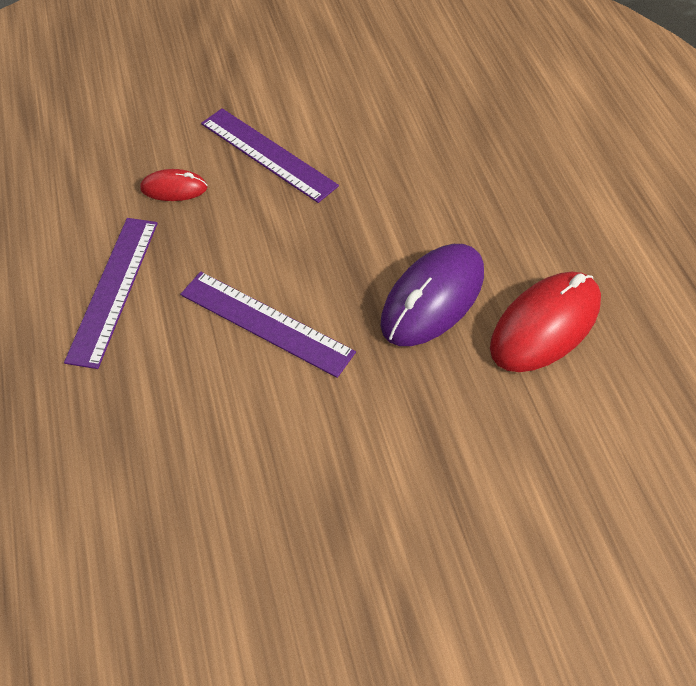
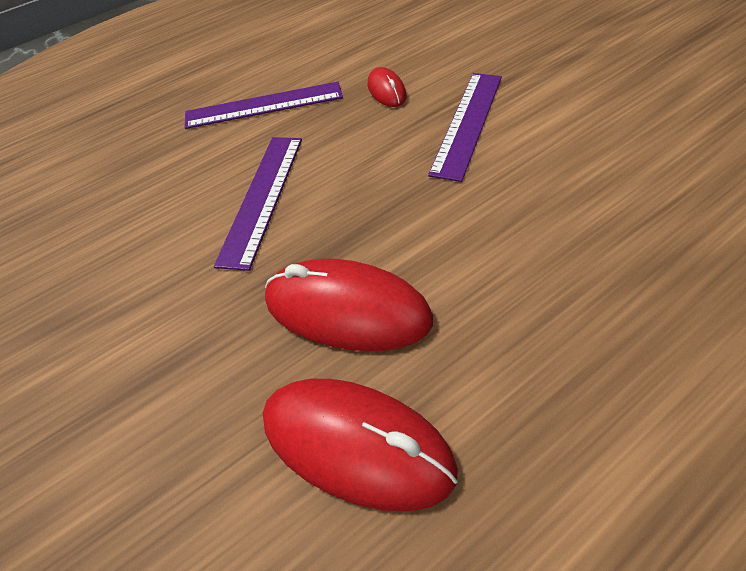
camera: 75 degrees right, 5 degrees down
purple mouse [380,244,484,346] -> red mouse [265,259,433,351]

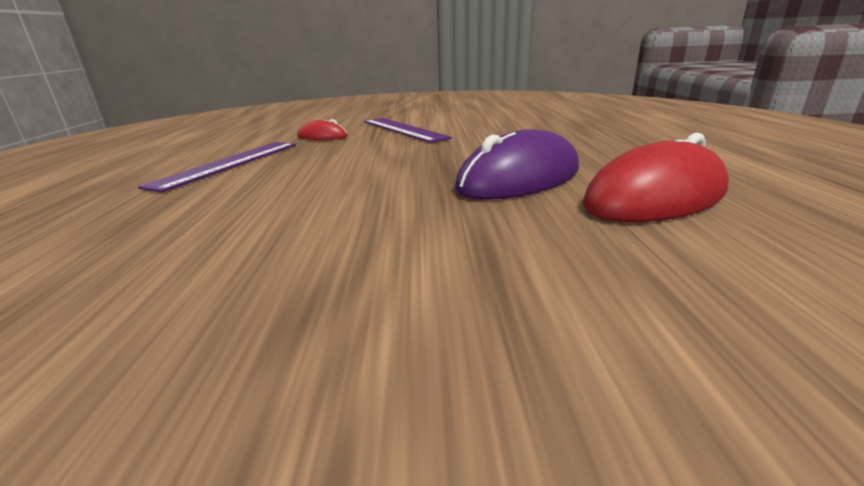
camera: 60 degrees left, 25 degrees down
purple ruler [214,137,302,271] -> none
red mouse [265,259,433,351] -> purple mouse [455,129,579,200]

